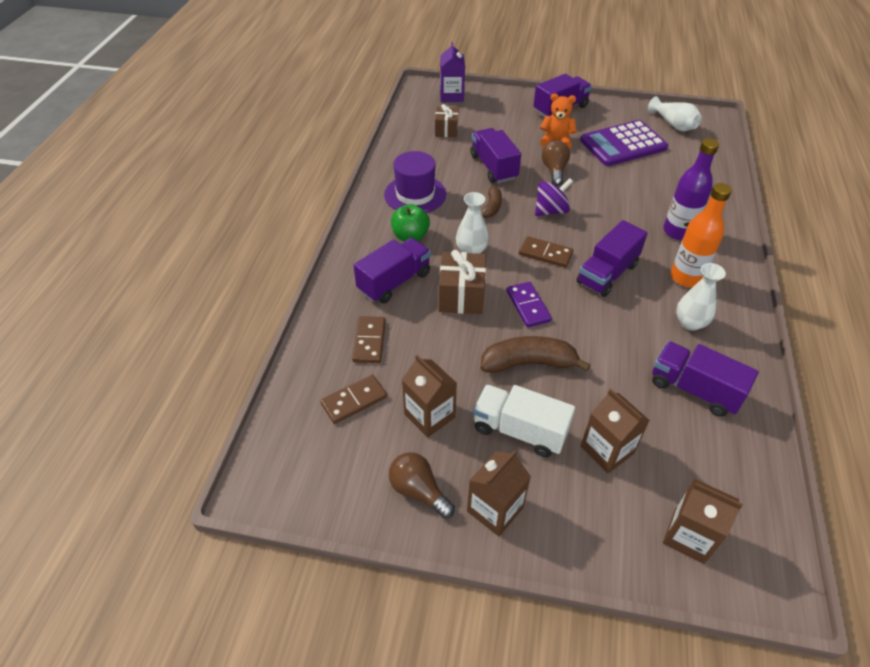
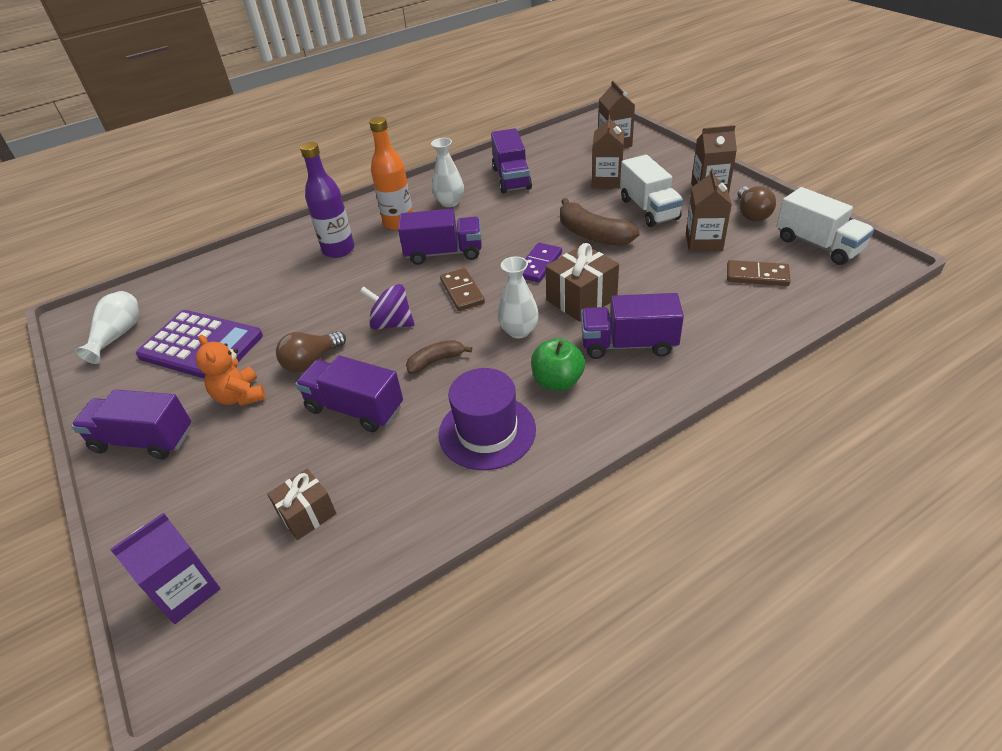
camera: 130 degrees left, 5 degrees down
brown domino [352,316,386,363] -> none
purple truck [471,128,521,183] -> purple truck turned 90 degrees clockwise [295,355,403,432]
none -> white truck [777,187,874,265]

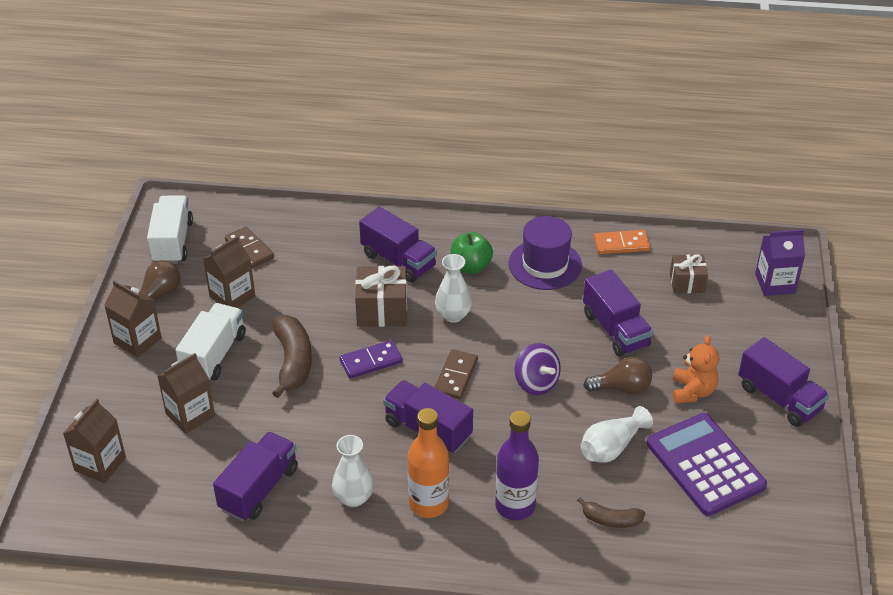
camera: 145 degrees left, 0 degrees up
white vase [75,291,139,364] -> white vase moved to [581,406,653,463]
brown banana [406,340,472,374] -> brown banana moved to [577,497,645,528]
none -> orange domino [594,230,651,254]

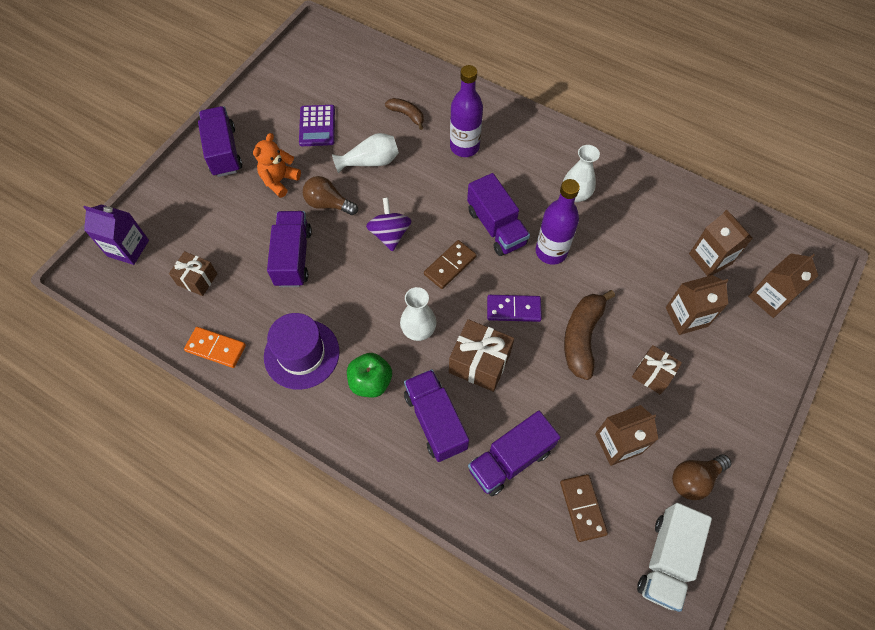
camera: 155 degrees left, 20 degrees up
brown carton [104,280,162,358] -> brown carton moved to [689,210,753,276]
white truck [176,303,246,380] -> brown gift [632,345,682,394]
purple truck [213,432,298,521] -> purple truck moved to [468,411,560,497]
orange bottle [407,408,449,518] -> none
purple calculator [647,413,767,516] -> purple calculator [299,105,335,146], size x0.61
none -> purple bottle [536,179,580,265]

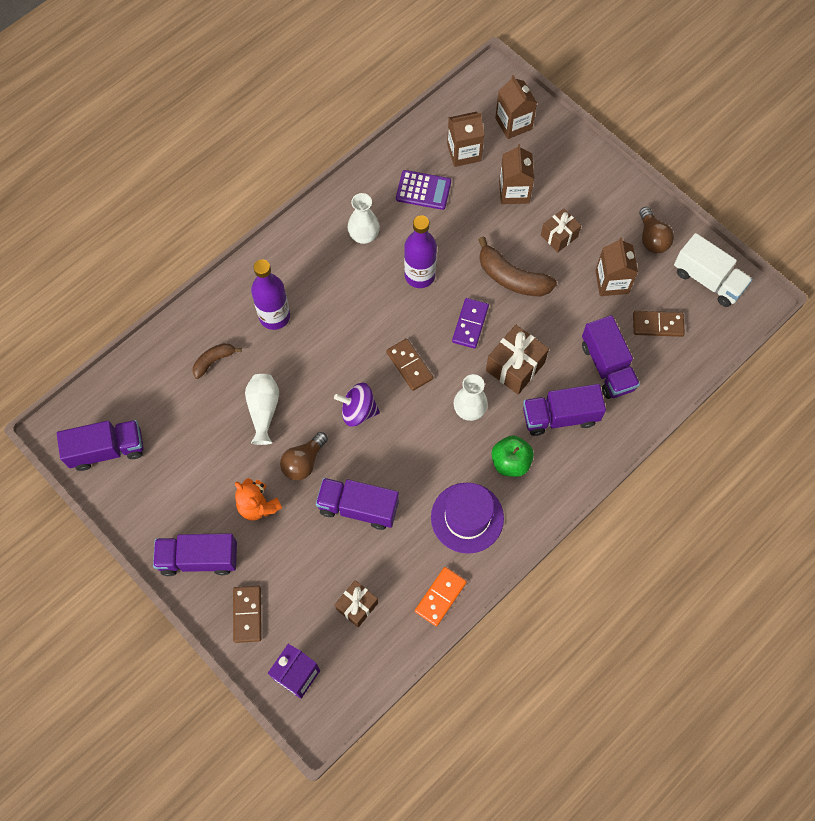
camera: 75 degrees left, 5 degrees up
purple calculator [299,105,335,146] -> purple calculator moved to [396,170,451,210]
purple truck [467,173,530,256] -> purple truck moved to [57,420,144,471]
none -> brown domino [233,586,262,643]

